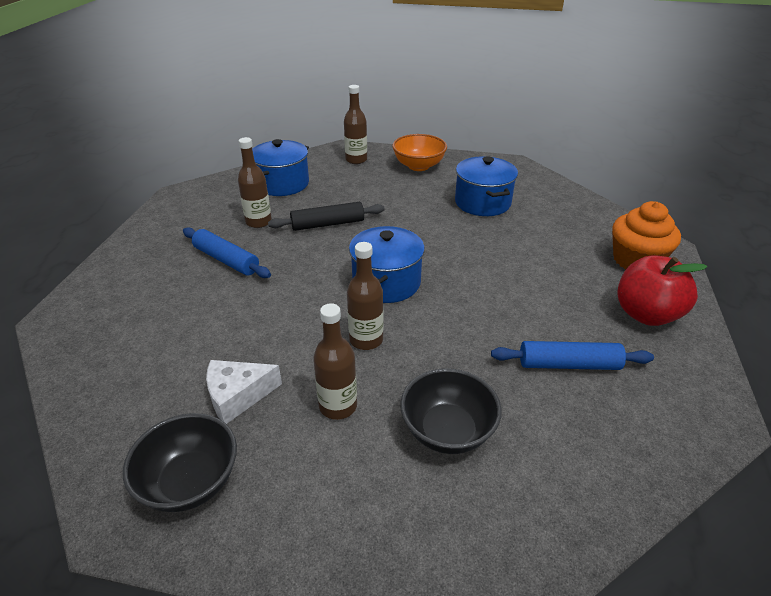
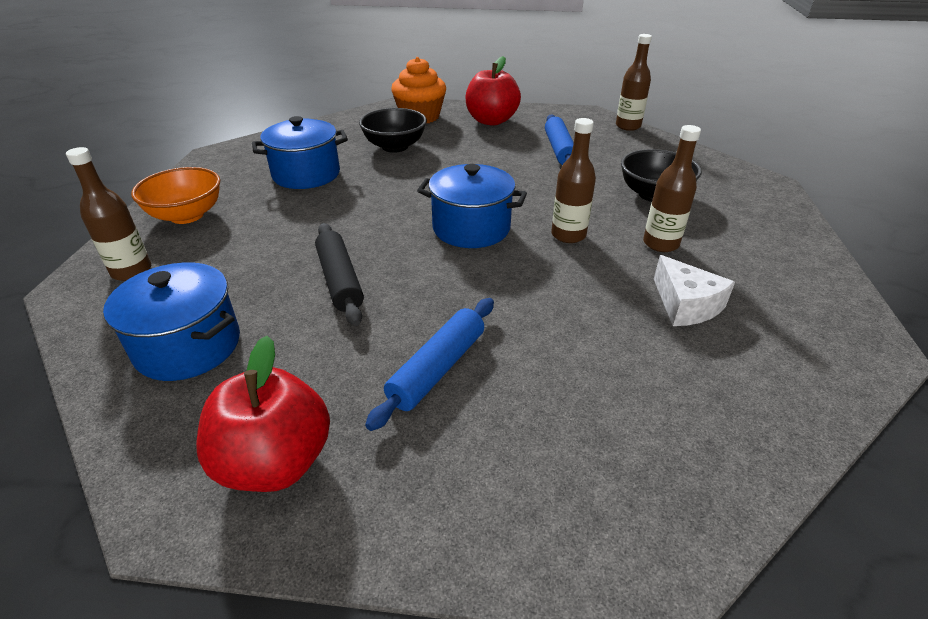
camera: 95 degrees left, 0 degrees up
black bowl [123,413,237,512] -> black bowl moved to [359,108,427,153]
brown bottle [238,137,272,228] -> brown bottle moved to [616,34,652,131]
none -> red apple [196,336,330,492]

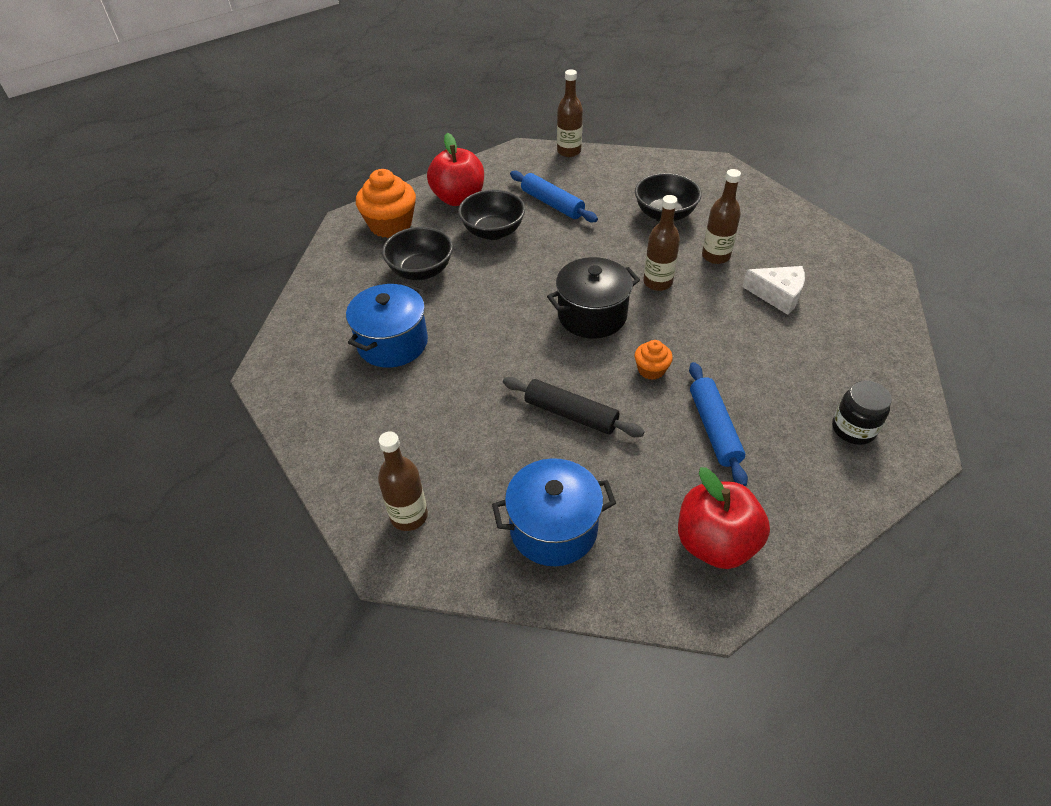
camera: 40 degrees left, 10 degrees up
orange bowl [131,167,220,224] -> none
blue pot [417,164,527,248] -> black pot [547,257,640,338]
none -> black bowl [458,190,525,240]
none -> orange cupcake [635,340,673,380]
none -> black jar [832,380,892,445]

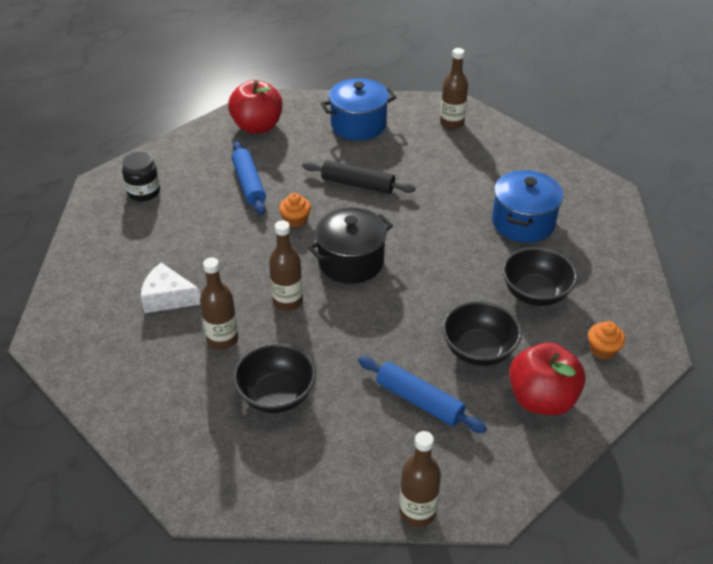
camera: 170 degrees right, 5 degrees down
orange cupcake [356,169,416,238] -> orange cupcake [588,321,625,360], size x0.52

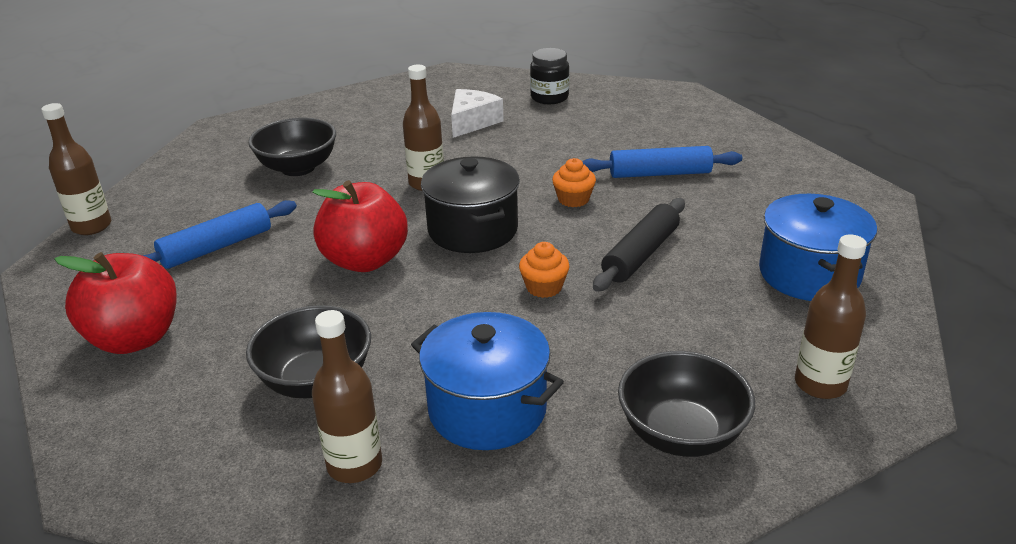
camera: 105 degrees right, 10 degrees down
black jar [122,152,160,202] -> black jar moved to [530,48,569,104]
brown bottle [200,258,238,349] -> brown bottle moved to [312,310,382,483]
red apple [228,80,283,134] -> red apple moved to [312,180,408,272]
black bowl [442,301,522,366] -> black bowl moved to [618,351,755,457]
orange cupcake [588,321,625,360] -> orange cupcake moved to [519,242,570,298]

